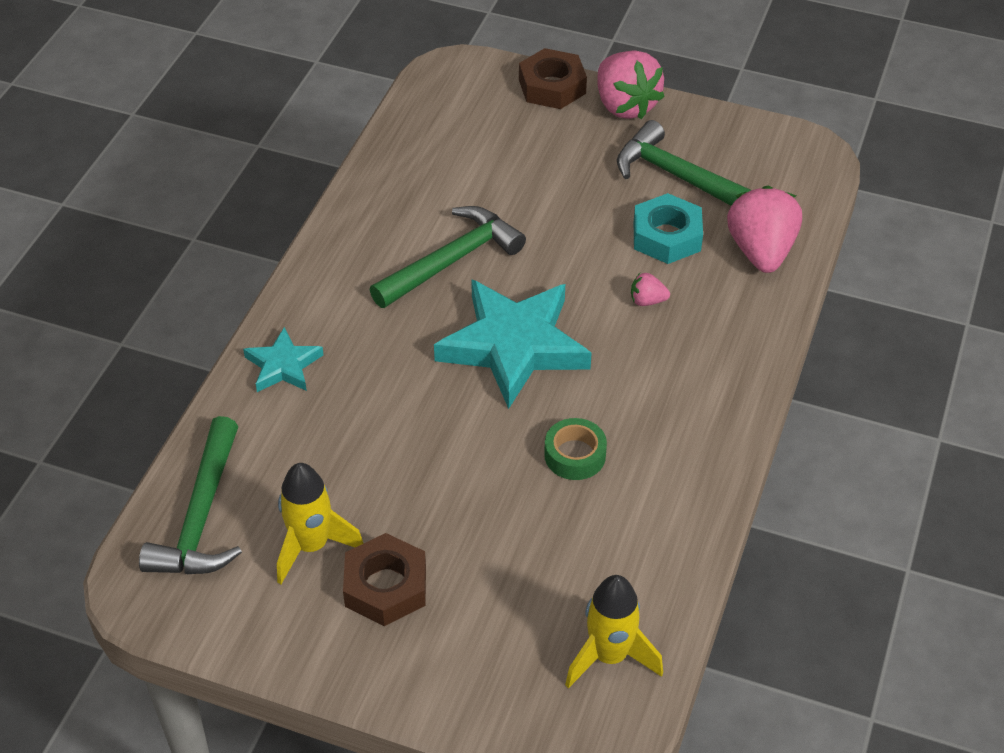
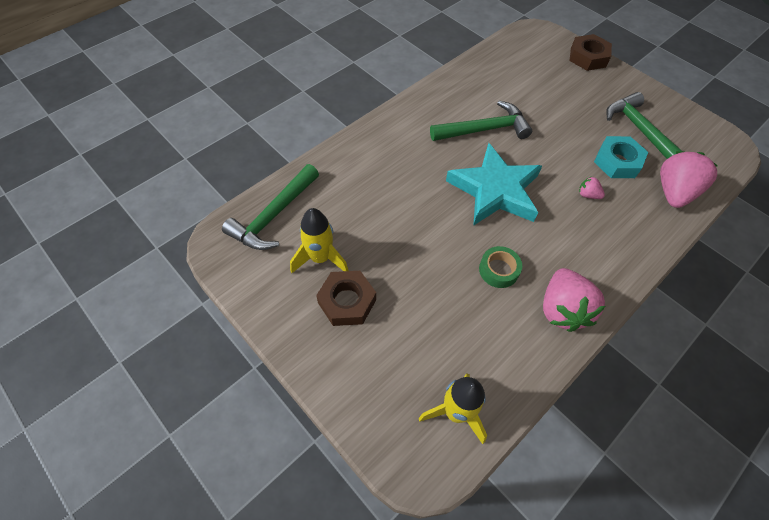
camera: 25 degrees right, 10 degrees up
turquoise star [243,327,323,392] -> none
pink strawberry [597,50,665,119] -> pink strawberry moved to [543,268,605,332]

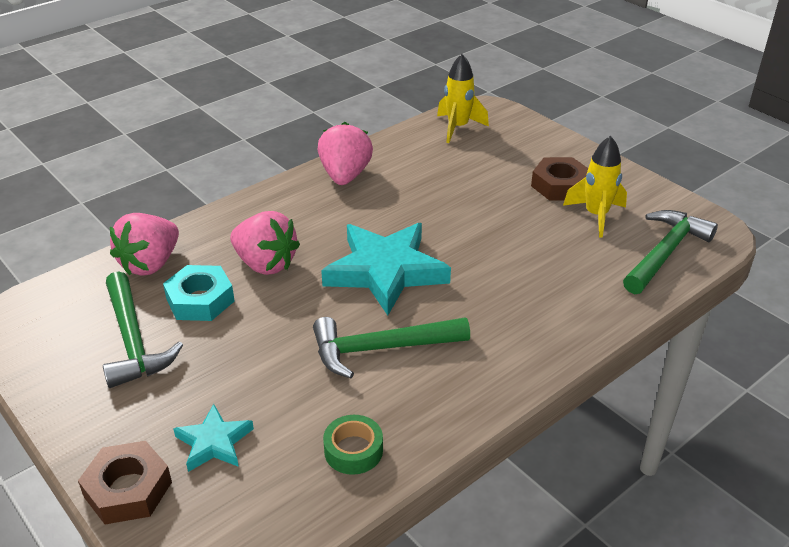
camera: 175 degrees left, 20 degrees down
green tape [479,246,522,288] -> green tape moved to [323,415,383,475]
pink strawberry [579,177,605,199] -> pink strawberry [230,211,300,275], size x2.25
none -> turquoise star [173,404,254,472]

